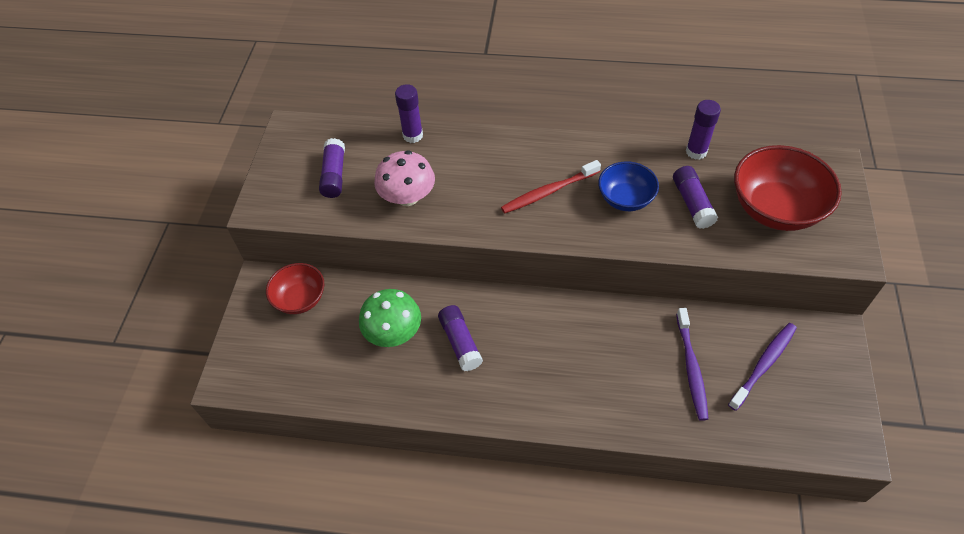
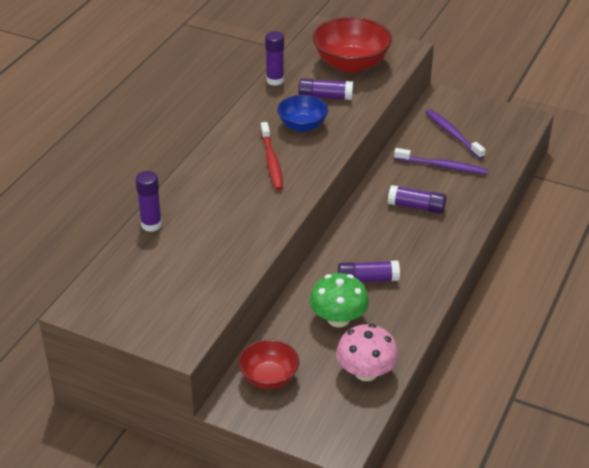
camera: 75 degrees left, 15 degrees down
purple glue stick [319,138,345,198] -> purple glue stick moved to [388,185,447,214]
pink mushroom [374,150,435,206] -> pink mushroom moved to [336,324,399,381]

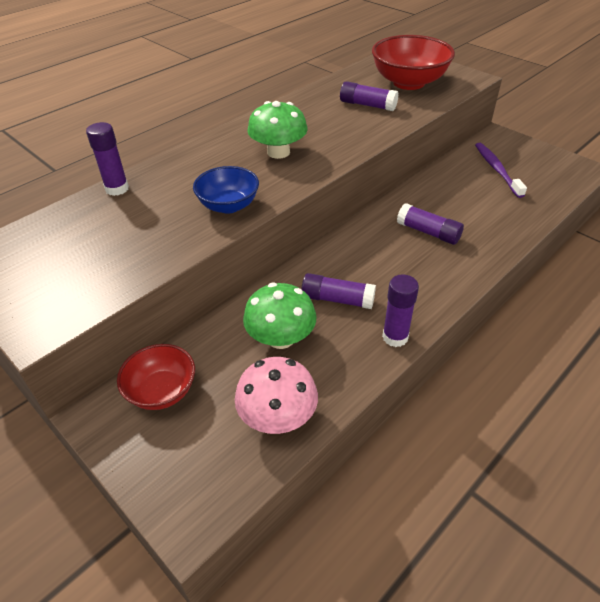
camera: 20 degrees right, 5 degrees up
red toothbrush [261,122,283,190] -> green mushroom [247,101,308,159]
purple glue stick [265,31,284,86] -> purple glue stick moved to [382,274,419,347]
blue bowl [277,95,328,132] -> blue bowl moved to [193,166,259,214]
purple toothbrush [394,148,488,175] -> none

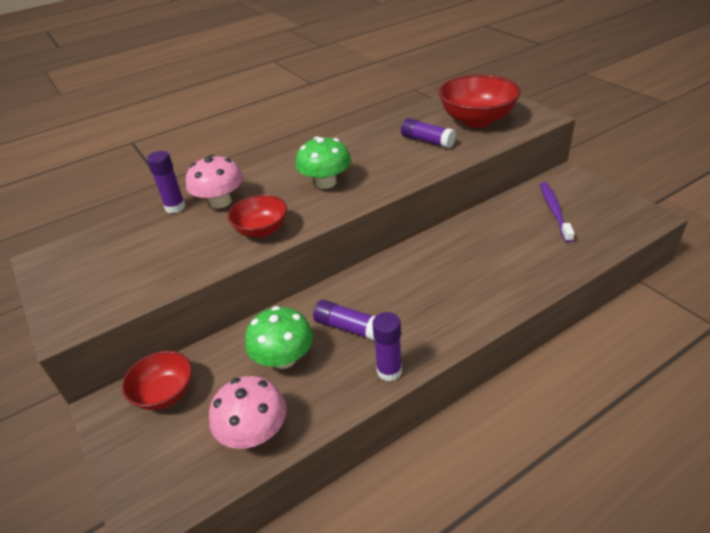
camera: 15 degrees right, 5 degrees down
blue bowl [193,166,259,214] -> red bowl [227,195,287,238]
purple glue stick [397,203,464,245] -> none
none -> pink mushroom [186,155,243,209]

